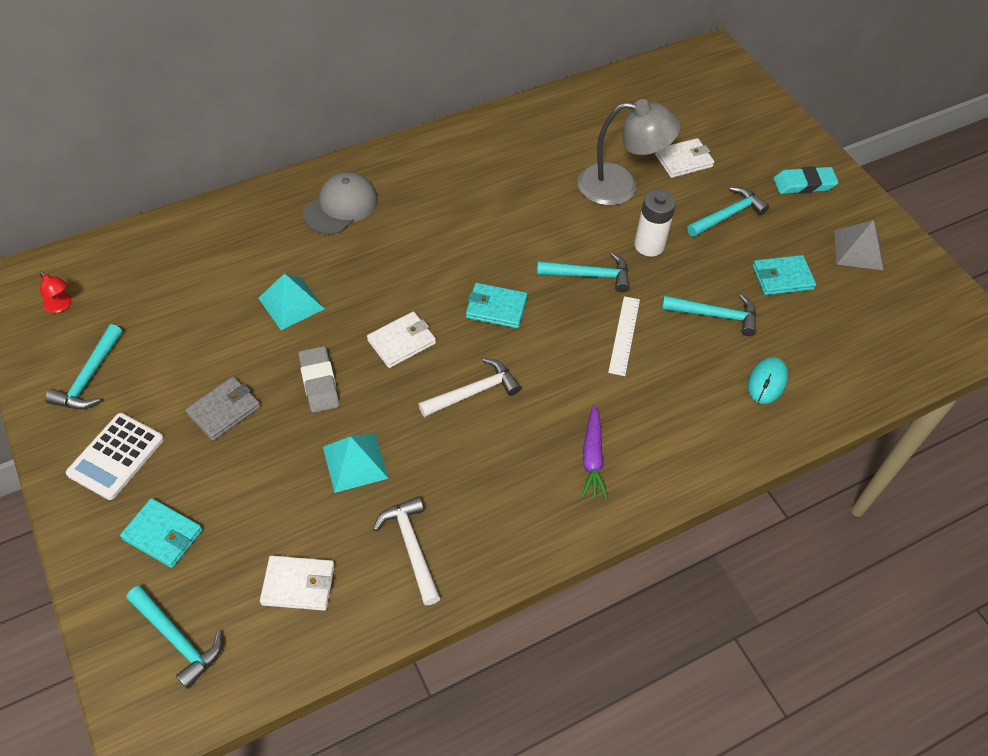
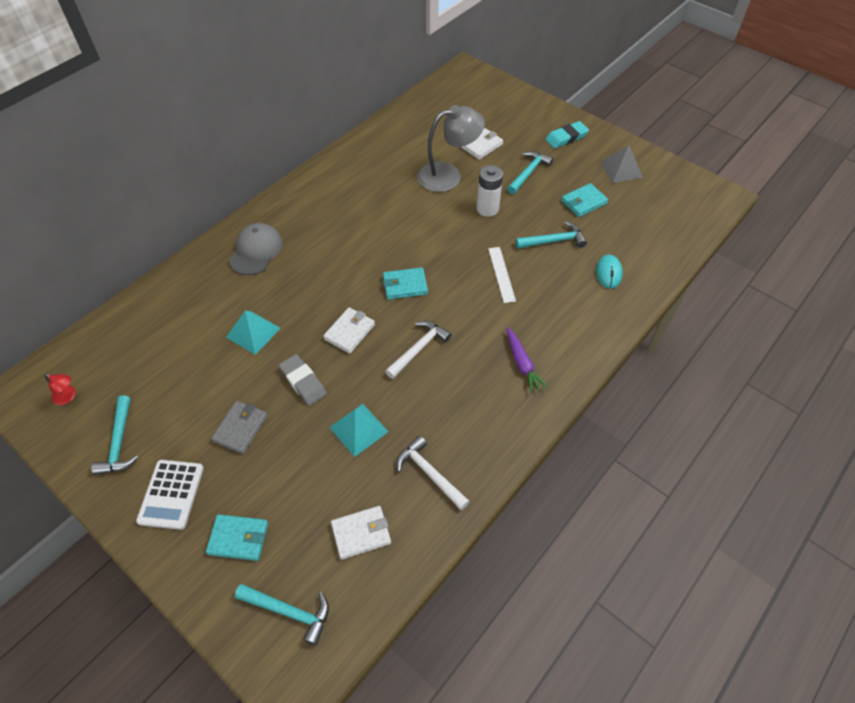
camera: 20 degrees left, 0 degrees up
turquoise hammer [537,253,629,292] -> none

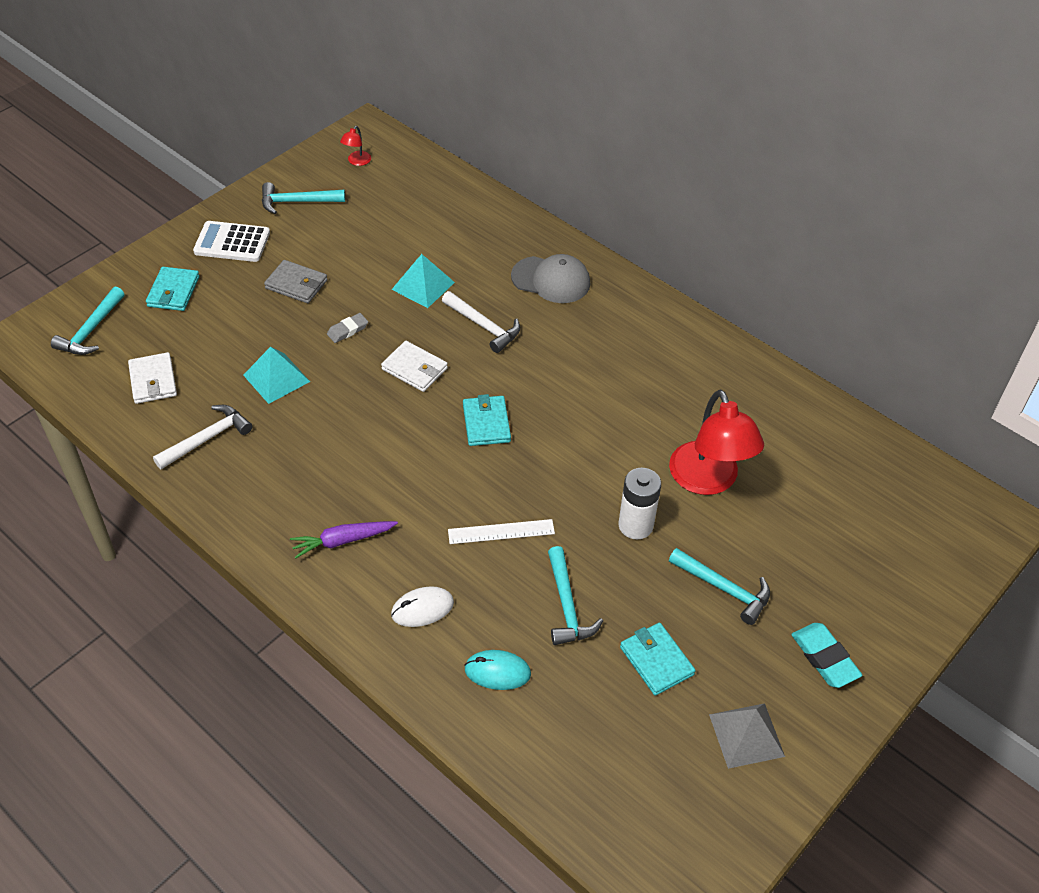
camera: 90 degrees right, 5 degrees down
grey eraser [279,354,327,406] -> grey eraser [327,313,368,343], size x0.65
white hammer [385,321,452,379] -> white hammer moved to [442,291,520,353]
grey lamp [417,105,485,192] -> red lamp [669,389,764,495]
white wallet [461,128,503,160] -> none
none -> white mouse [391,586,454,627]

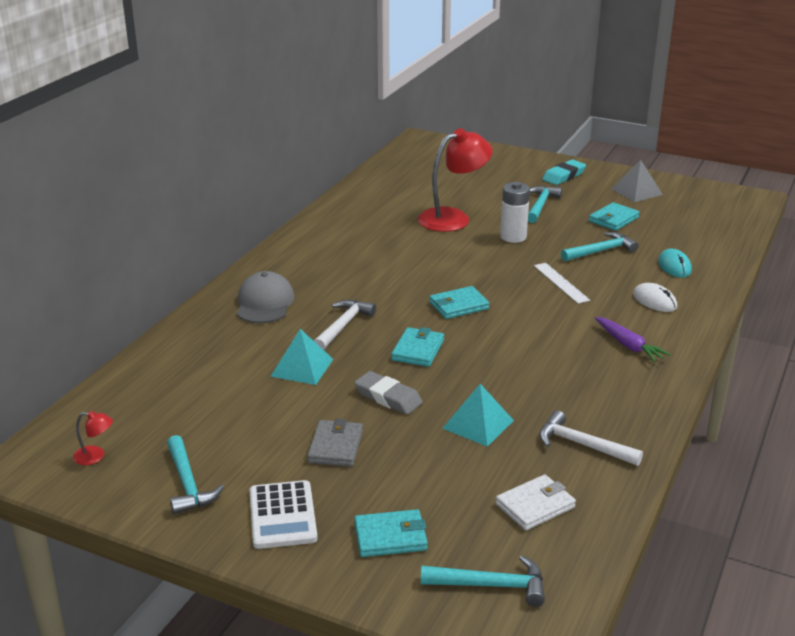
camera: 105 degrees left, 20 degrees down
grey eraser [327,313,368,343] -> grey eraser [354,371,423,415], size x1.55
white wallet [381,341,448,392] -> turquoise wallet [391,327,444,367]

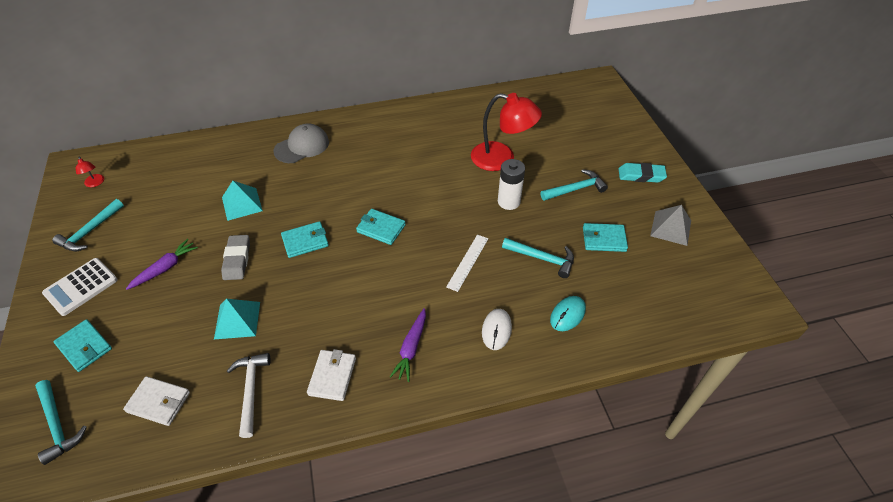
camera: 50 degrees right, 20 degrees up
grey wallet [307,418,363,467] -> purple carrot [126,239,198,290]
white hammer [314,300,376,350] -> none
none -> white wallet [307,349,356,401]

